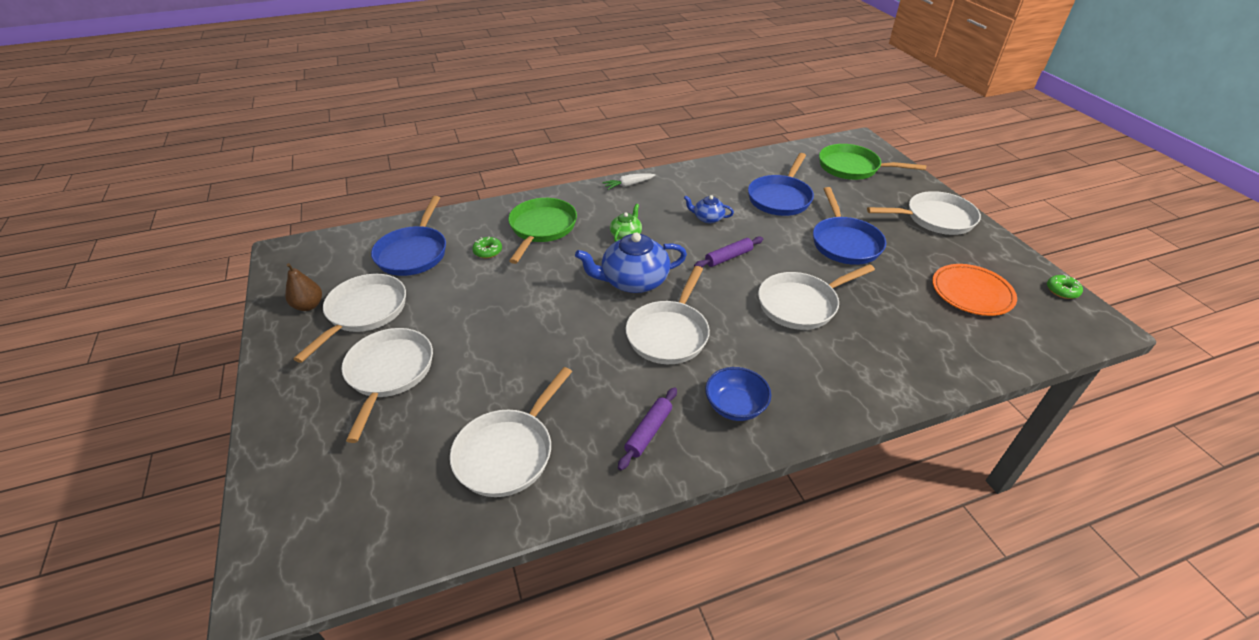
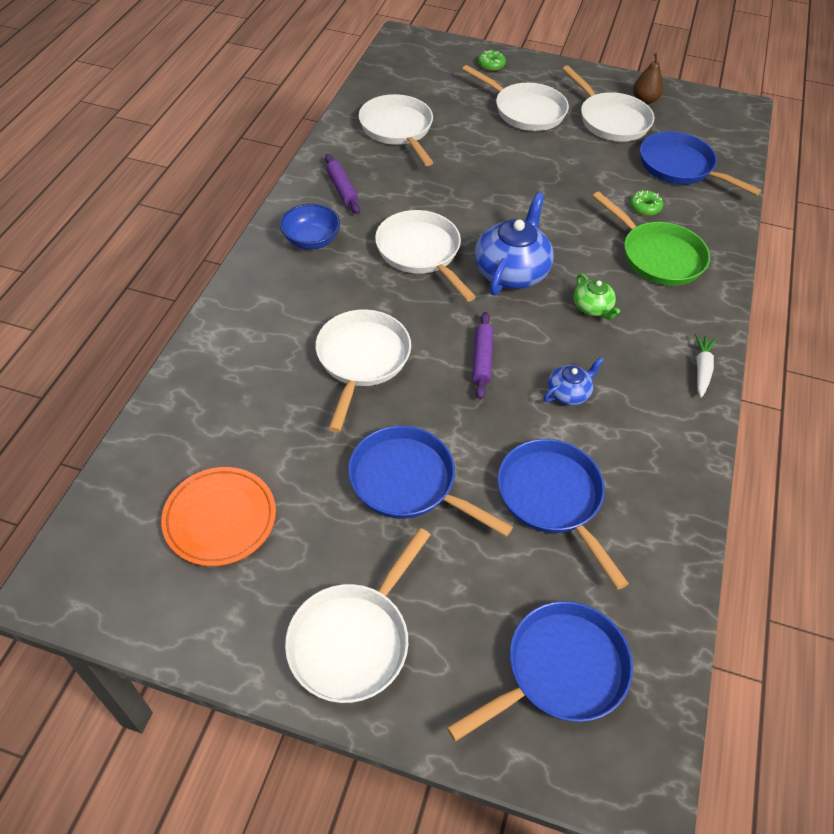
camera: 125 degrees right, 10 degrees up
green pan [819,144,926,180] -> blue pan [447,601,633,742]
green donut [1047,274,1083,299] -> green donut moved to [478,50,506,71]

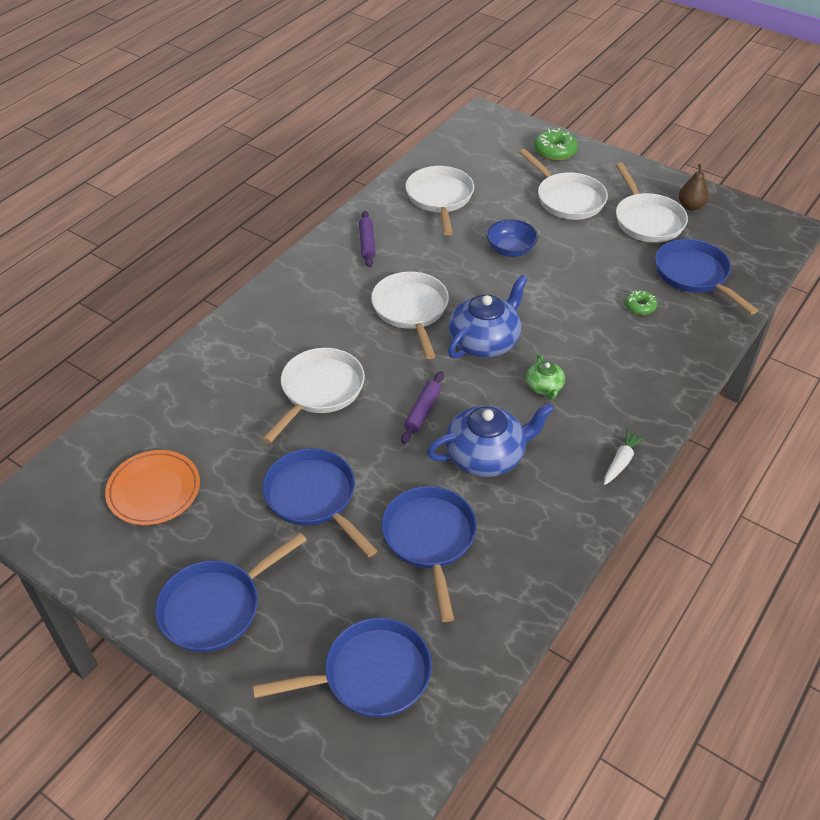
camera: 20 degrees right, 5 degrees down
blue bowl [280,204,340,249] -> blue bowl moved to [487,219,538,257]
white pan [285,528,430,703] -> blue pan [155,532,306,652]
green donut [478,50,506,71] -> green donut [534,128,578,161], size x1.62
blue teapot [544,357,604,406] -> blue teapot [427,403,554,477], size x1.93
green pan [592,191,710,286] -> none

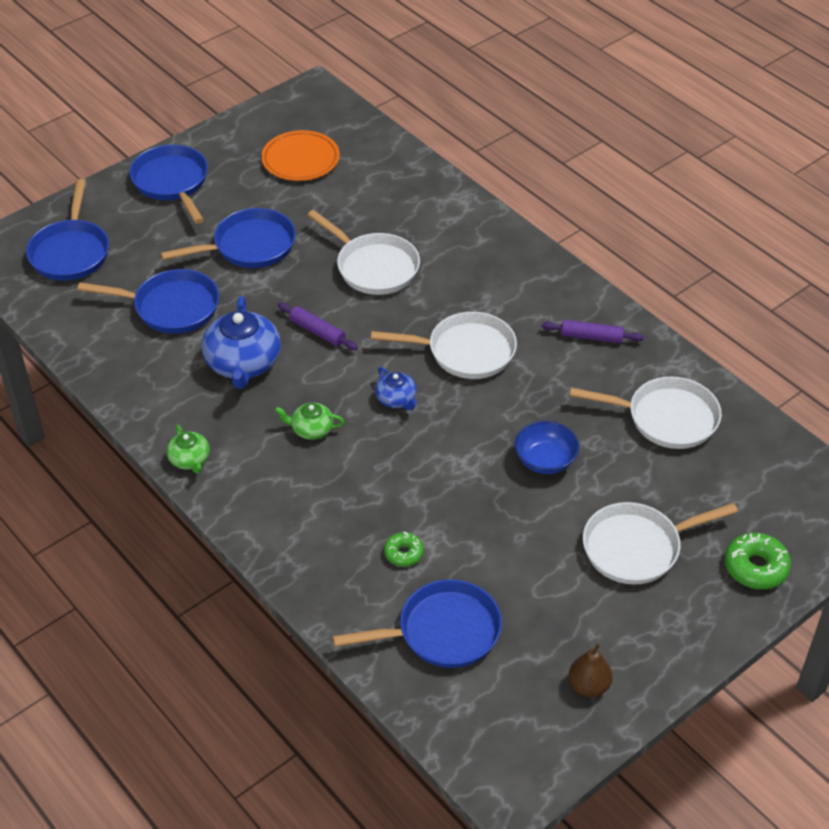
camera: 105 degrees right, 0 degrees up
blue teapot [448,275,528,359] -> blue teapot [375,367,417,410], size x0.52
white carrot [604,429,646,485] -> green teapot [167,425,210,474]
white pan [616,162,688,243] -> none

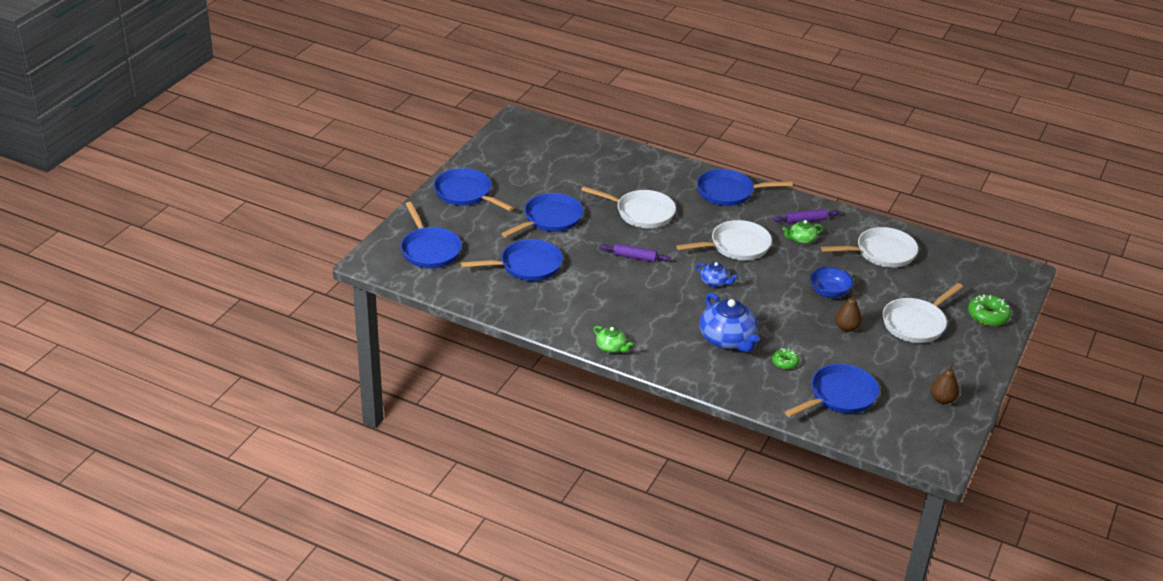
camera: 25 degrees left, 10 degrees down
blue teapot [202,296,281,389] -> blue teapot moved to [700,293,760,353]
orange plate [261,130,340,181] -> none
green teapot [275,403,345,440] -> green teapot moved to [782,220,823,244]
none -> blue pan [697,169,793,206]
none -> brown pear [835,292,862,332]

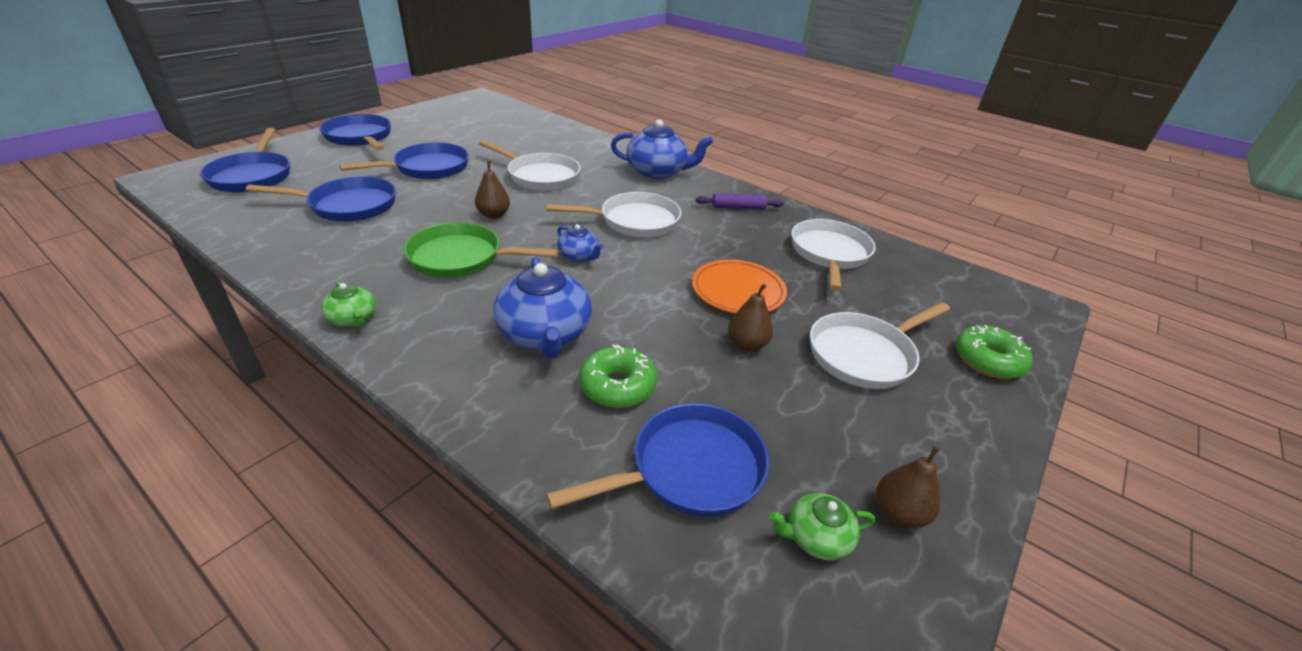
camera: 10 degrees right, 0 degrees up
purple rolling pin [600,244,671,262] -> brown pear [475,161,510,219]
blue pan [697,169,793,206] -> blue teapot [611,119,713,179]
green donut [772,348,799,369] -> green donut [579,344,657,408], size x1.62
green teapot [782,220,823,244] -> green teapot moved to [769,493,875,561]
blue bowl [810,267,854,298] -> orange plate [692,259,787,314]
white pan [821,227,918,268] -> white pan turned 75 degrees counterclockwise [791,219,876,291]
none -> green pan [404,222,559,278]

